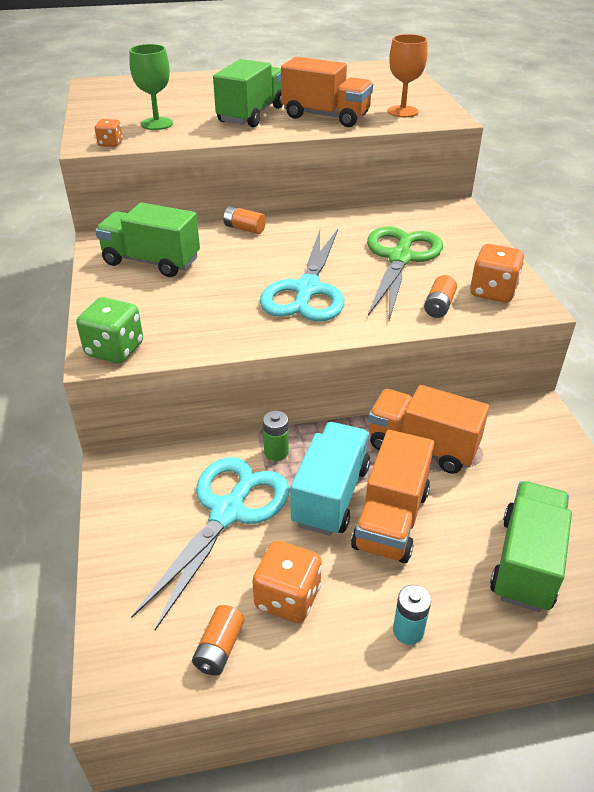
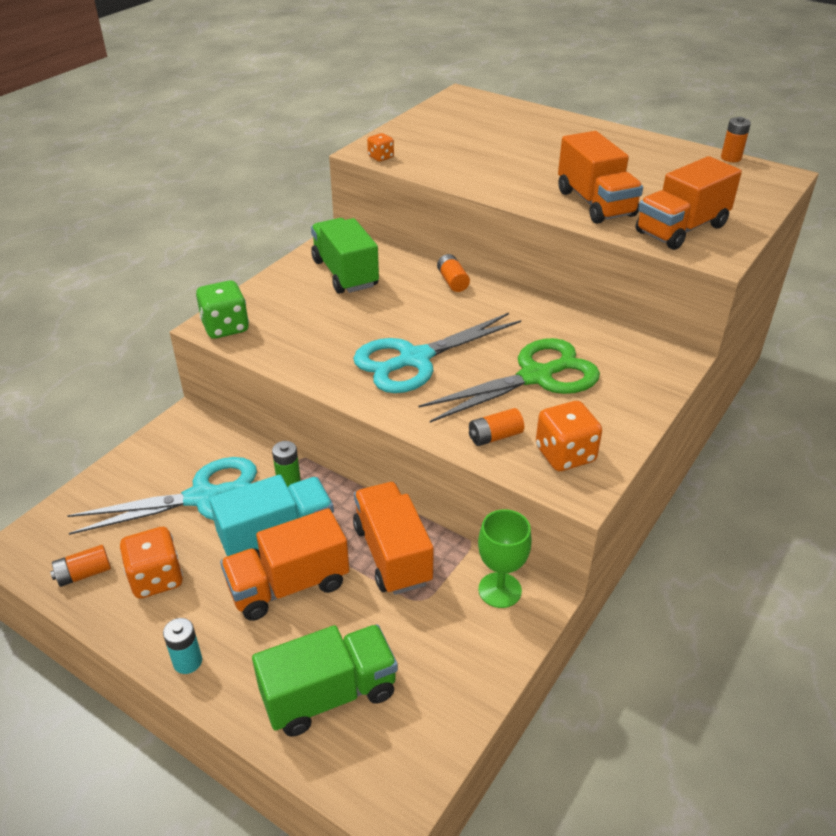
camera: 45 degrees right, 0 degrees up
green goblet [129,44,173,130] -> green goblet moved to [478,509,532,608]
green truck [213,59,283,127] -> none
orange goblet [388,34,428,117] -> orange truck [636,156,742,250]
none -> orange battery [721,117,751,162]

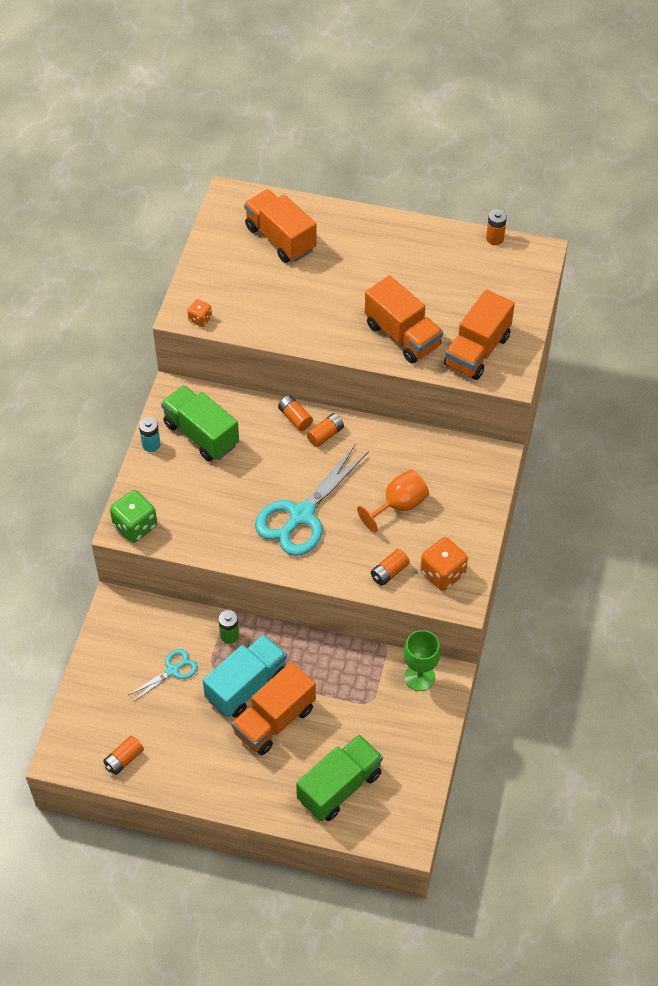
camera: 20 degrees left, 15 degrees up
turquoise scissors [67,457,257,535] -> turquoise scissors [129,649,198,702], size x0.50
orange dice [120,527,183,599] -> none
turquoise battery [163,618,202,674] -> turquoise battery moved to [139,417,161,452]
orange truck [353,482,434,595] -> orange truck moved to [244,189,317,263]
green scissors [419,338,600,423] -> orange goblet [357,470,429,532]
none -> orange battery [307,413,344,447]

